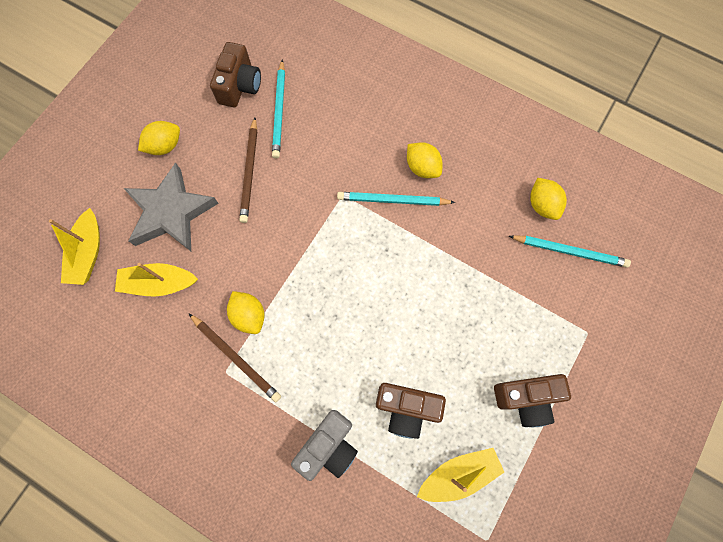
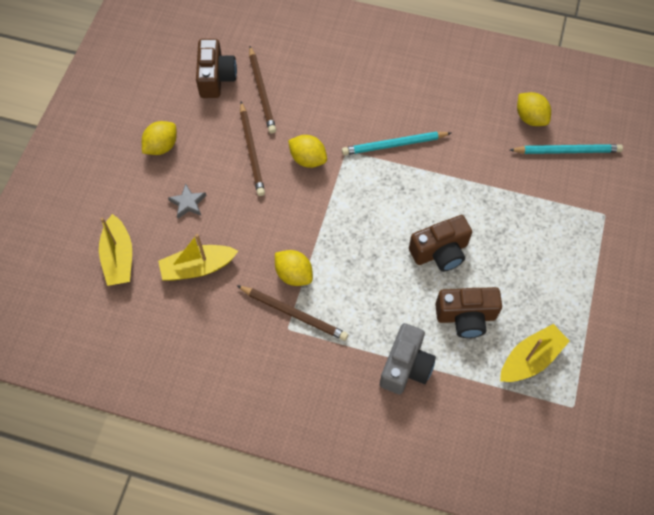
camera: 15 degrees left, 10 degrees down
grey star [124,163,219,251] -> grey star [168,184,206,219], size x0.42
turquoise pencil [272,59,285,159] -> brown pencil [249,46,276,134]
yellow lemon [407,142,443,178] -> yellow lemon moved to [288,135,327,168]
brown camera [494,374,571,427] -> brown camera moved to [409,215,472,272]

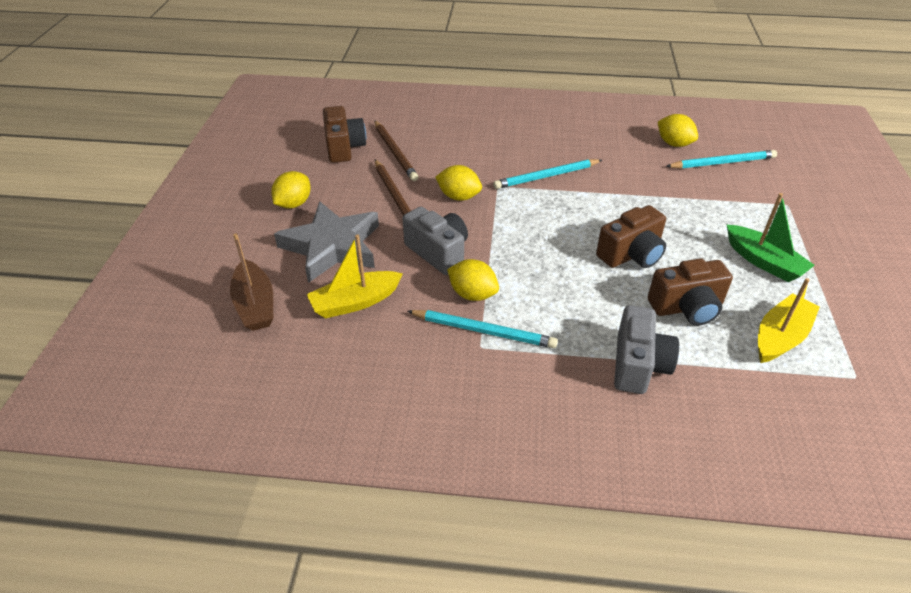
camera: 10 degrees left, 20 degrees down
yellow boat [99,214,132,286] -> brown boat [230,233,273,331]
grey star [168,184,206,219] -> grey star [274,201,379,283], size x2.37
brown pencil [237,285,348,341] -> turquoise pencil [408,310,558,348]
none -> grey camera [403,207,468,275]
none -> green boat [727,193,815,282]

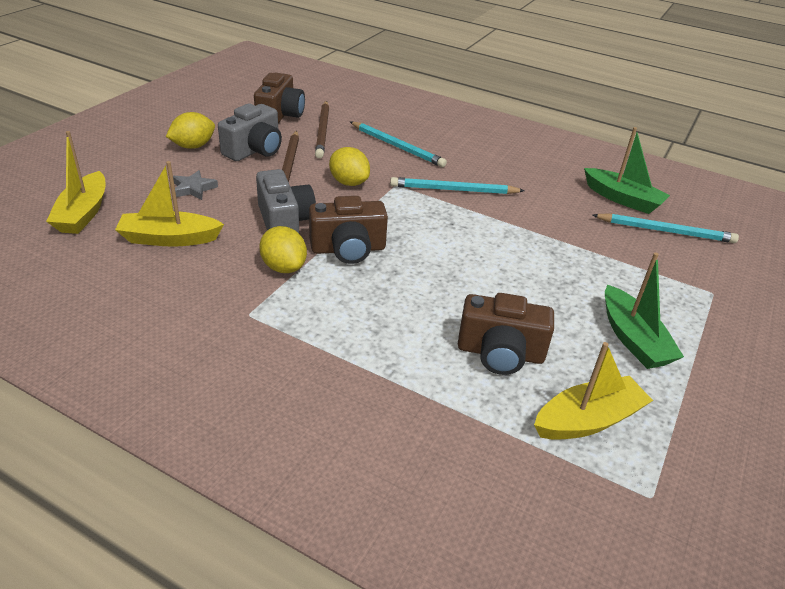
camera: 20 degrees right, 5 degrees down
brown boat [230,233,273,331] -> yellow boat [46,131,105,234]
grey star [274,201,379,283] -> grey star [173,170,218,200], size x0.42
turquoise pencil [408,310,558,348] -> turquoise pencil moved to [350,122,447,167]
brown camera [596,205,666,268] -> brown camera moved to [309,196,388,264]
grey camera [614,305,679,394] -> grey camera moved to [218,103,282,161]
yellow lemon [658,114,698,147] -> green boat [584,127,670,214]

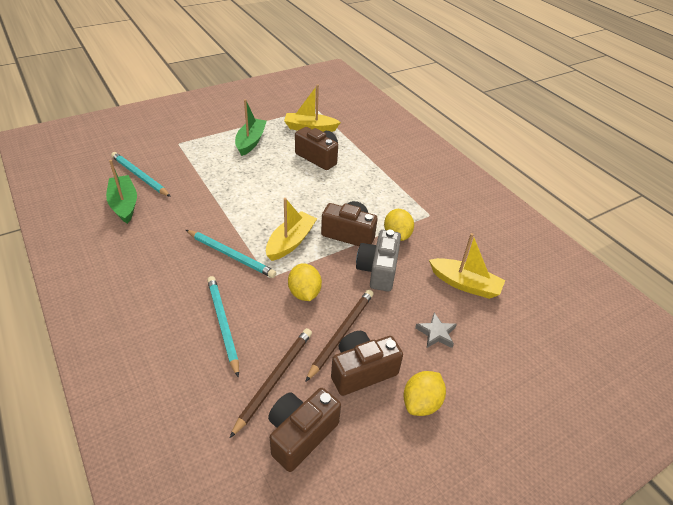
camera: 150 degrees left, 5 degrees up
yellow boat [46,131,105,234] -> yellow boat moved to [266,198,317,261]
yellow lemon [166,112,215,149] -> yellow lemon turned 45 degrees counterclockwise [403,371,446,416]
grey camera [218,103,282,161] -> brown camera [331,331,403,396]

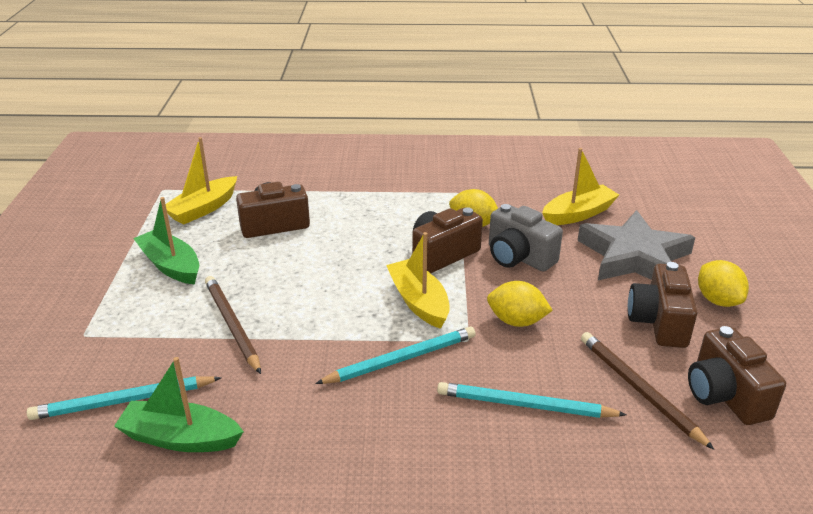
camera: 55 degrees left, 10 degrees down
brown pencil [305,290,374,382] -> brown pencil moved to [205,276,261,374]
grey star [415,313,457,348] -> grey star [578,210,695,280], size x2.37

